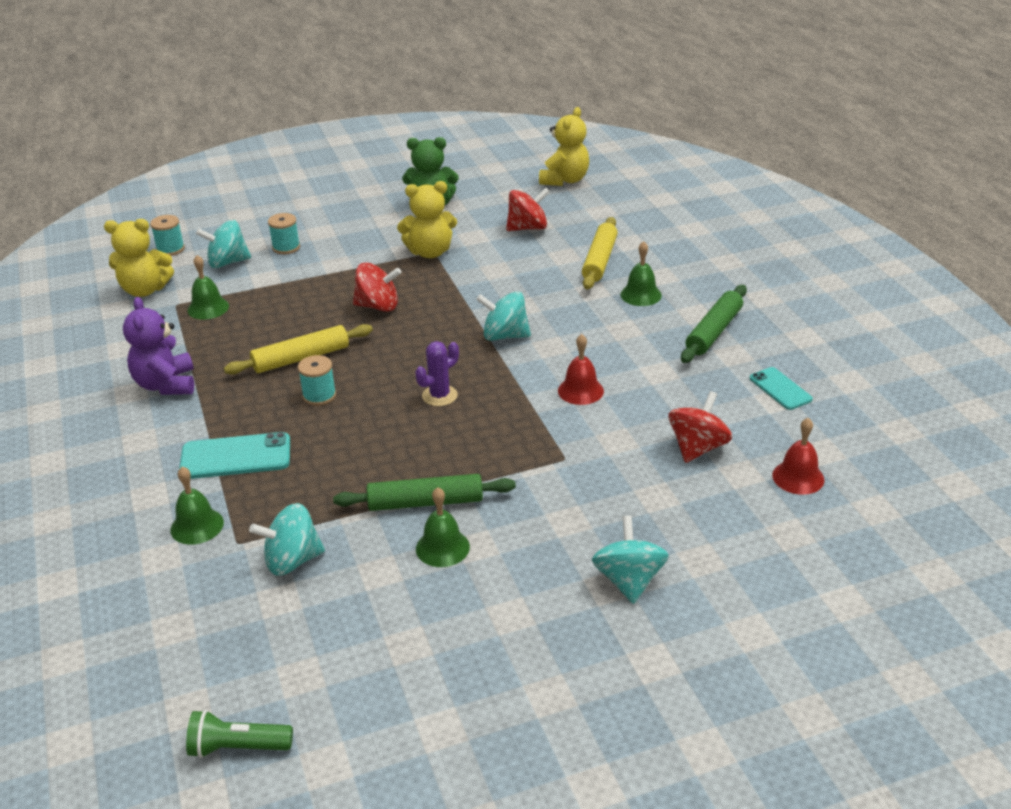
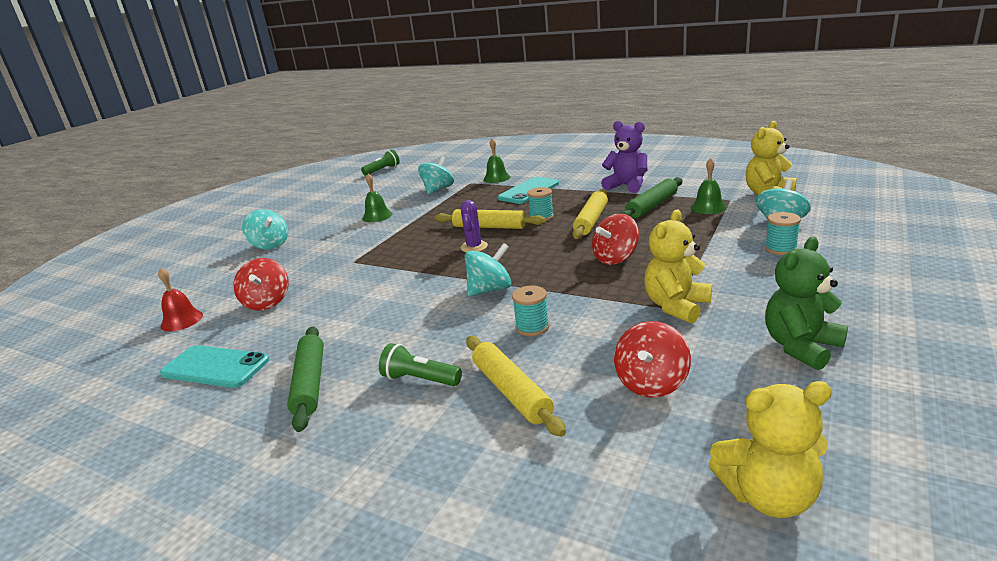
camera: 140 degrees right, 10 degrees down
turquoise spool [150,215,185,256] -> turquoise spool moved to [512,286,549,336]
green rolling pin [333,474,516,511] -> green rolling pin moved to [620,177,682,219]
yellow teddy bear [539,107,589,186] -> yellow teddy bear turned 75 degrees counterclockwise [709,381,832,518]
red bell [558,334,604,405] -> none
green bell [620,241,662,306] -> green flashlight [379,343,462,386]
turquoise phone [750,367,813,410] -> turquoise phone [160,345,269,388], size x1.58
none -> yellow rolling pin [435,209,546,229]

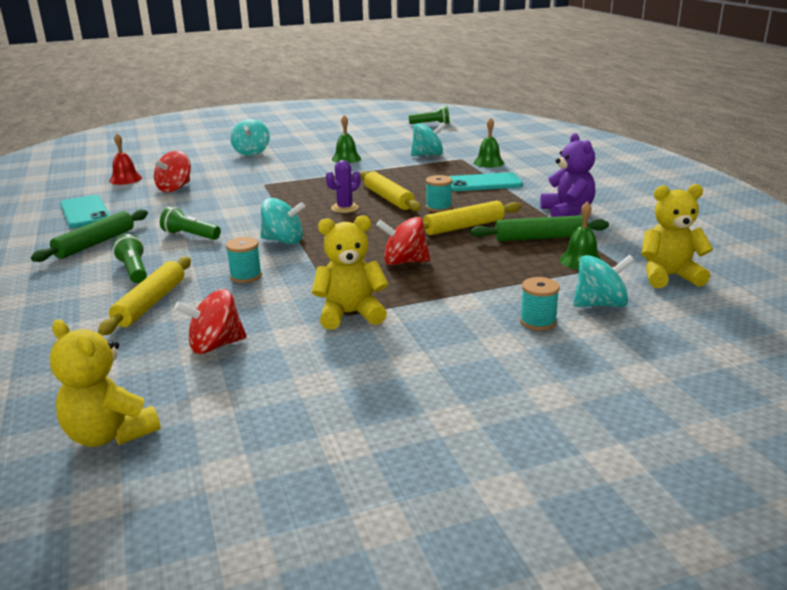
camera: 40 degrees right, 0 degrees up
green teddy bear [765,237,848,370] -> none
none -> green flashlight [160,207,221,240]

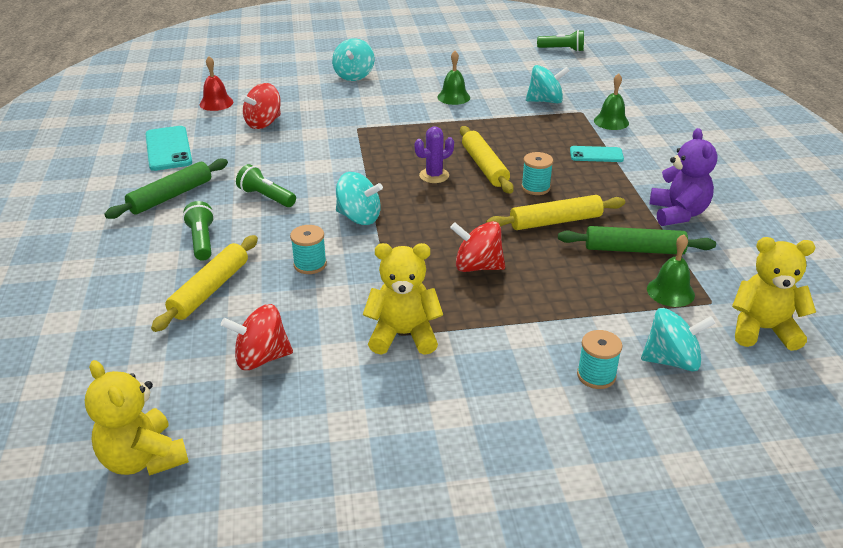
camera: 10 degrees right, 10 degrees up
turquoise phone [449,172,523,191] -> turquoise phone [570,146,624,162], size x0.63

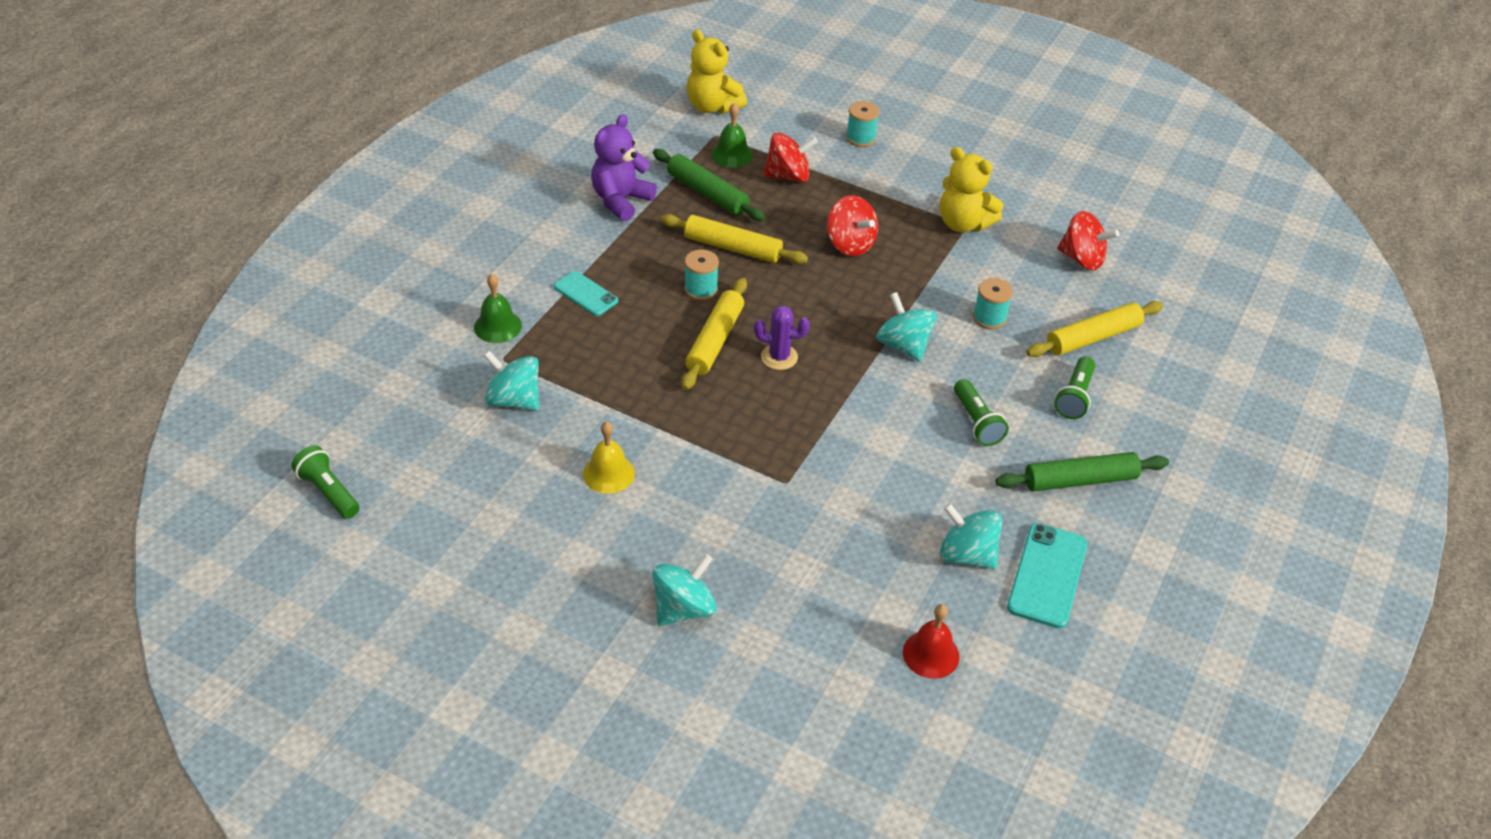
camera: 145 degrees left, 10 degrees up
yellow teddy bear [85,360,189,476] -> none
red spinning top [241,83,281,129] -> red spinning top moved to [763,133,818,182]
green bell [437,51,470,105] -> yellow bell [583,421,635,494]
turquoise spinning top [641,308,715,371] -> turquoise spinning top moved to [940,503,1002,569]

